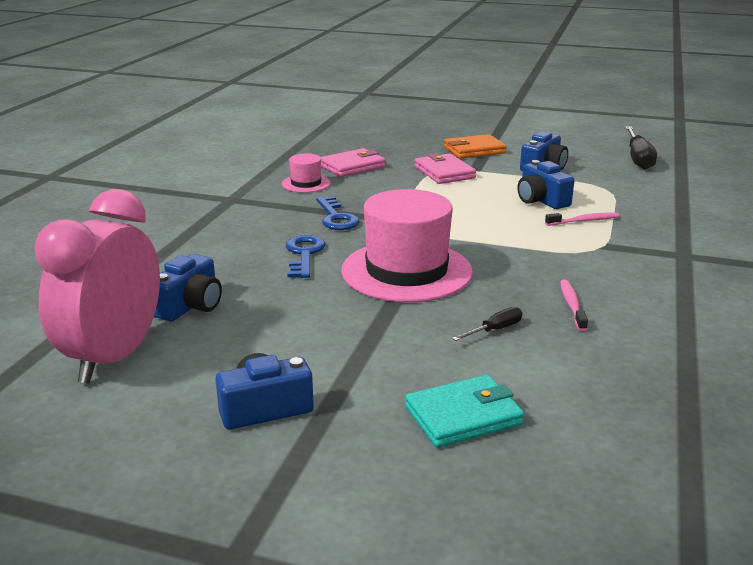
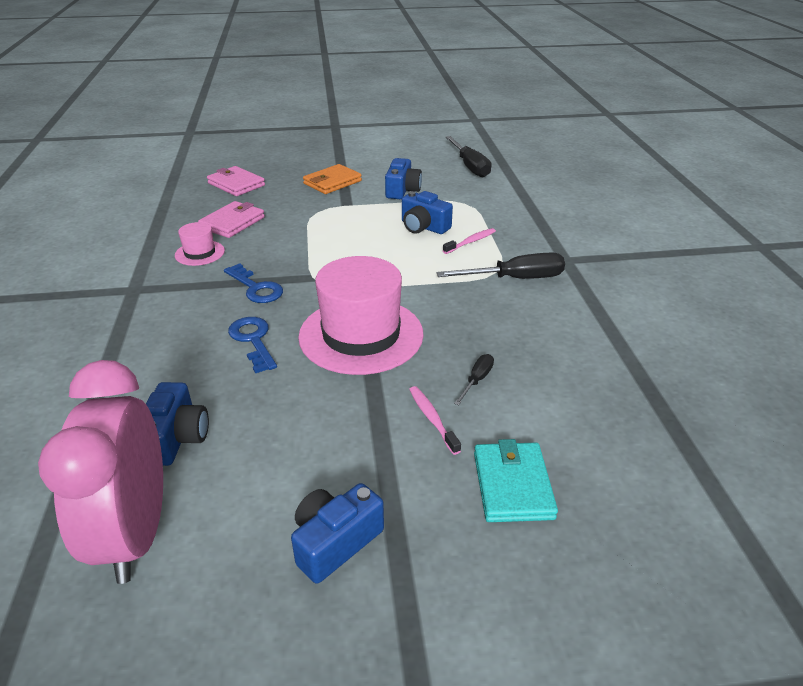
camera: 25 degrees left, 10 degrees up
turquoise wallet [405,375,524,448] -> turquoise wallet turned 45 degrees counterclockwise [474,439,558,522]
pink wallet [414,153,476,184] -> pink wallet moved to [207,166,265,196]
pink toothbrush [560,280,588,331] -> pink toothbrush moved to [409,386,461,455]
none -> black screwdriver [437,252,565,279]

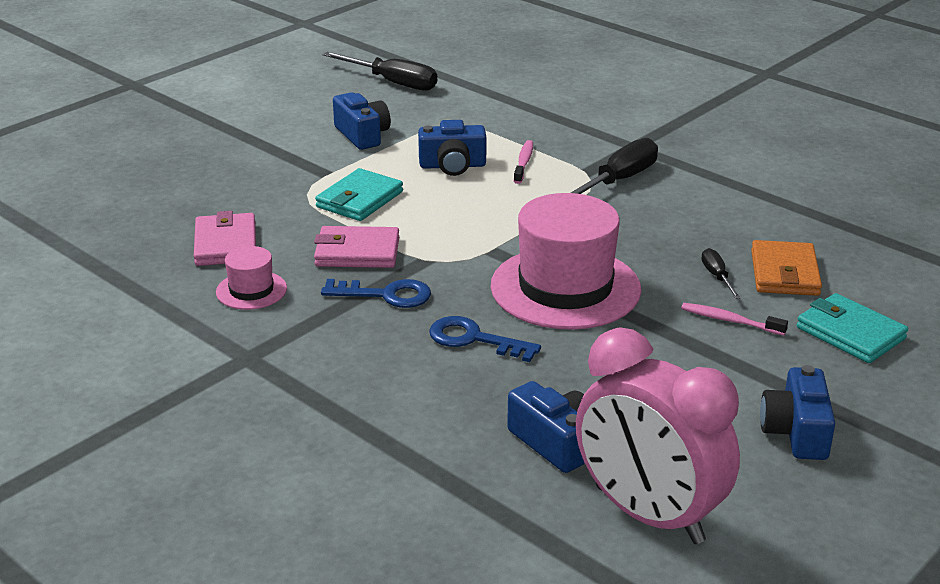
camera: 40 degrees left, 5 degrees down
pink wallet [207,166,265,196] -> pink wallet moved to [314,226,399,268]
orange wallet [303,164,362,194] -> orange wallet moved to [751,240,822,296]
none -> turquoise wallet [315,168,403,221]

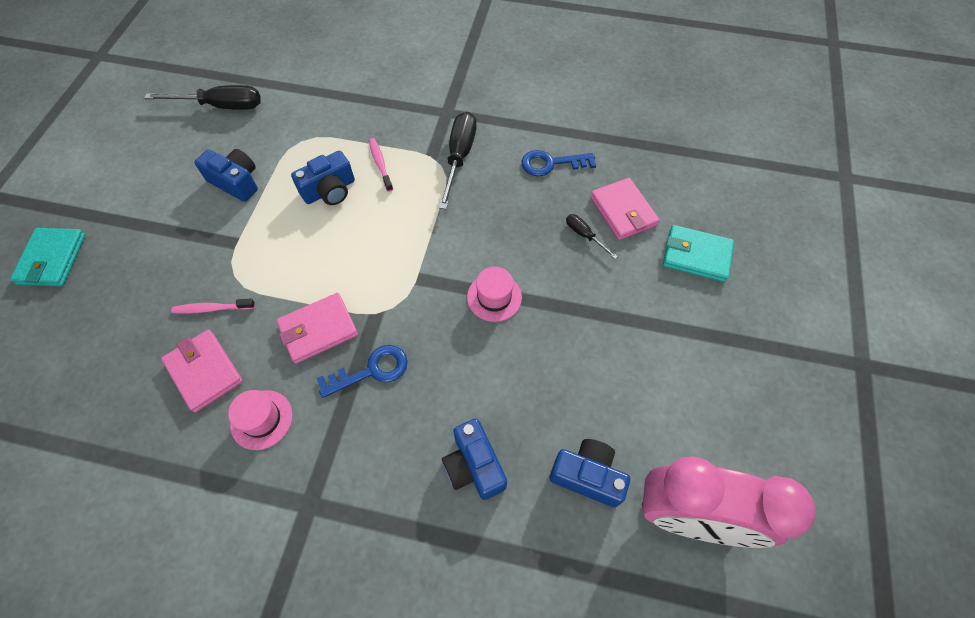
camera: 30 degrees left, 30 degrees up
turquoise wallet [315,168,403,221] -> turquoise wallet moved to [10,228,86,286]
blue key [429,316,541,362] -> blue key moved to [522,150,596,176]
pink hat [491,193,641,330] -> pink hat [467,267,522,322], size x0.47
pink toothbrush [681,303,788,335] -> pink toothbrush moved to [171,299,255,314]
orange wallet [751,240,822,296] -> pink wallet [590,178,660,240]
blue camera [760,365,835,460] -> blue camera moved to [442,419,507,500]

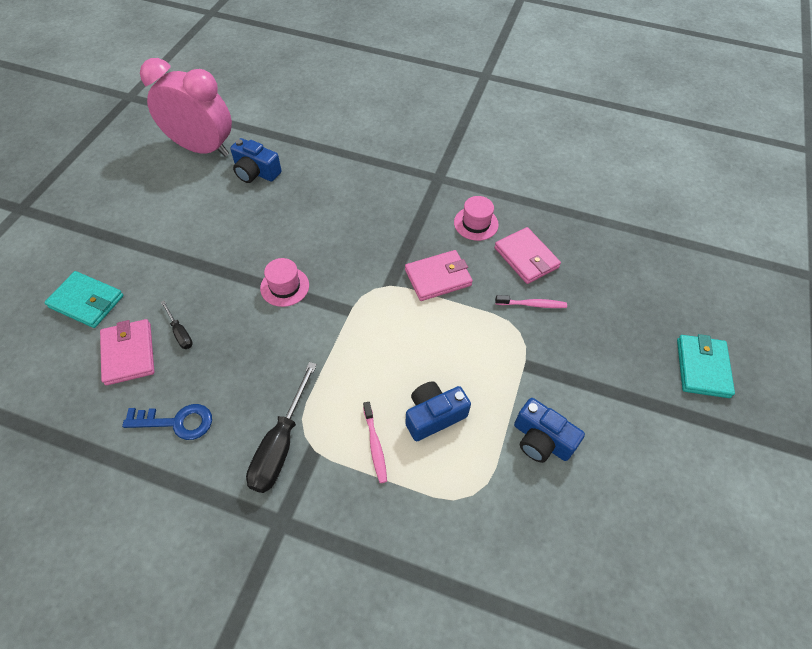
camera: 175 degrees left, 5 degrees down
black screwdriver [144,85,261,110] -> none
blue key [317,345,408,398] -> none
blue camera [442,419,507,500] -> none

